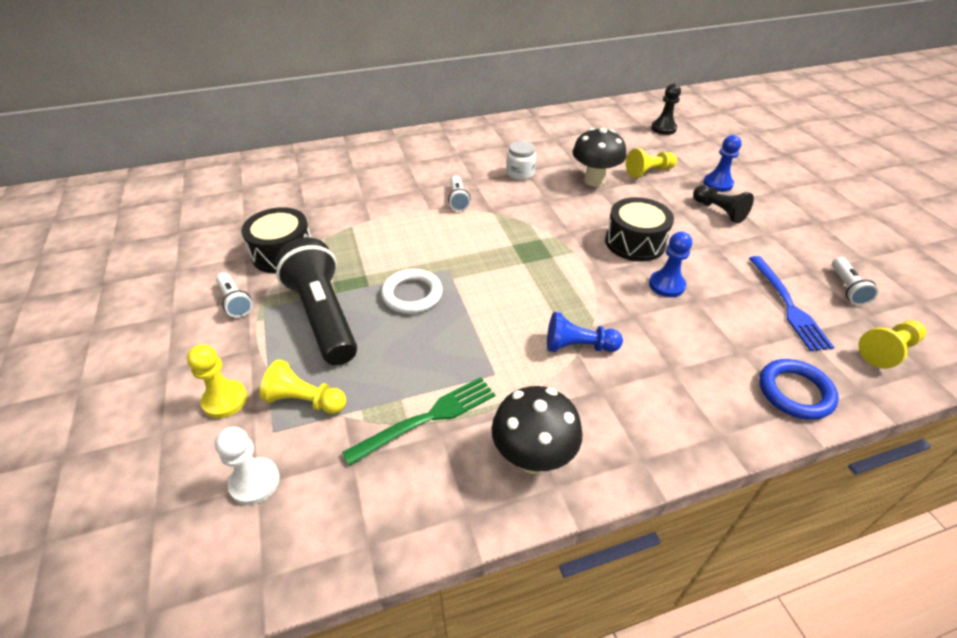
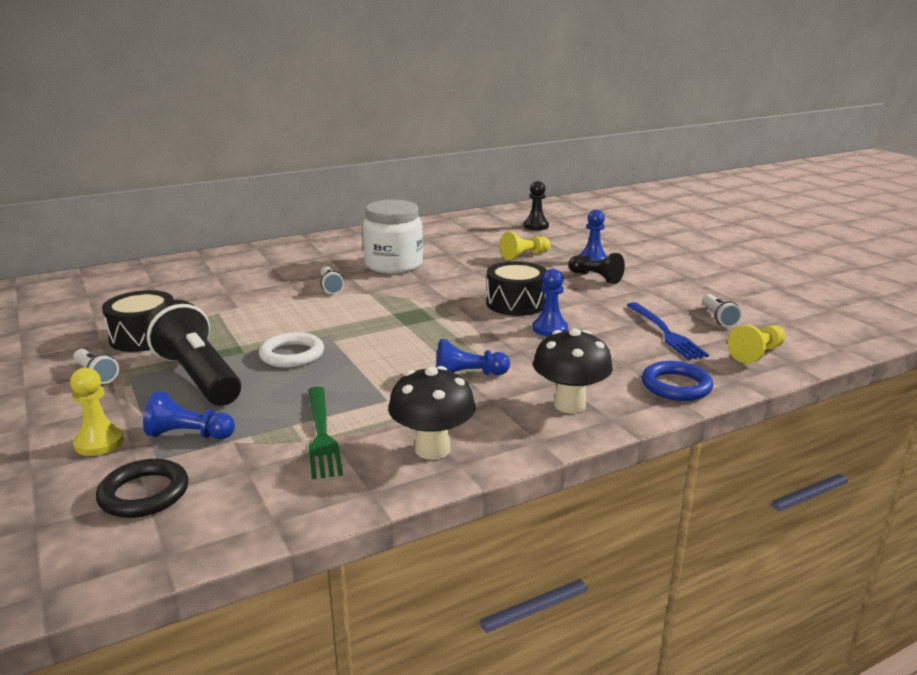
camera: 10 degrees left, 20 degrees down
white pawn [215,427,280,505] -> black ring [96,459,189,518]
yellow pawn [260,359,346,414] -> blue pawn [143,391,235,439]
green fork [342,377,495,466] -> green fork turned 120 degrees clockwise [308,387,343,479]
white jar [506,141,536,180] -> white jar [362,200,423,274], size x1.97
black mushroom [572,128,626,187] -> black mushroom moved to [533,328,613,413]

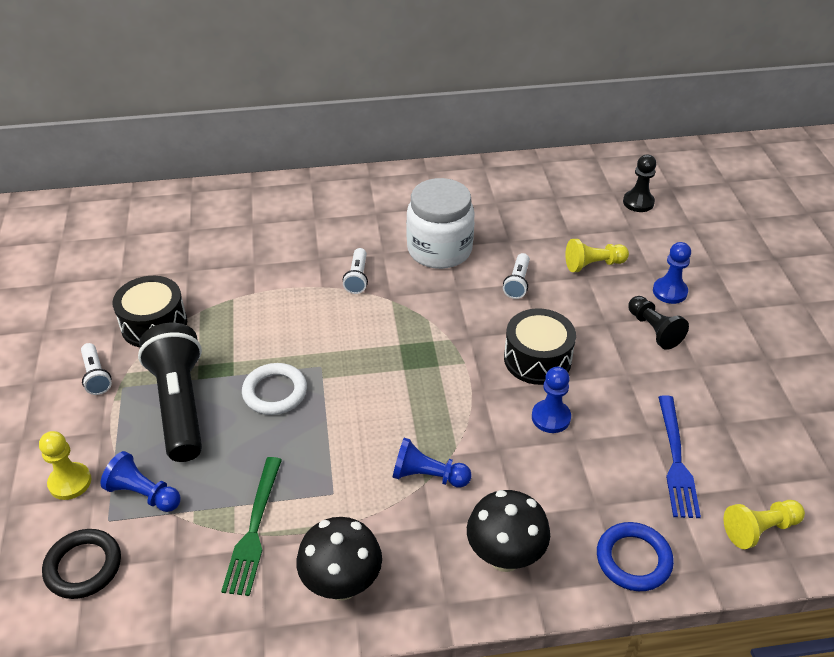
camera: 20 degrees right, 20 degrees up
white flashlight [702,294,742,327] -> white flashlight moved to [503,253,530,299]

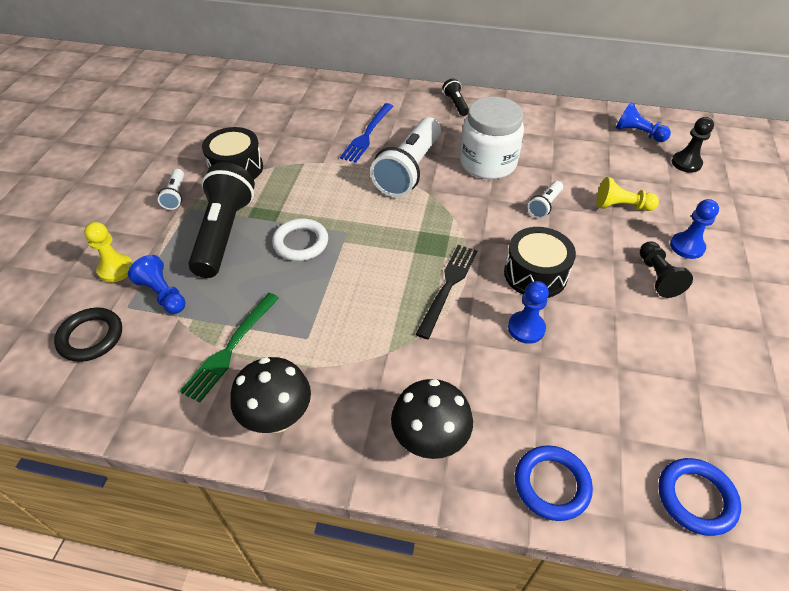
camera: 20 degrees right, 5 degrees up
white flashlight [343,248,368,294] -> white flashlight [370,117,441,197], size x2.19
blue pawn [393,438,472,487] -> blue pawn moved to [616,102,671,142]
blue fork [658,395,701,518] -> blue fork moved to [340,103,393,163]
yellow pawn [723,500,805,549] -> blue ring [658,458,741,536]
none -> black fork [416,245,477,339]
none -> black flashlight [442,78,469,116]

